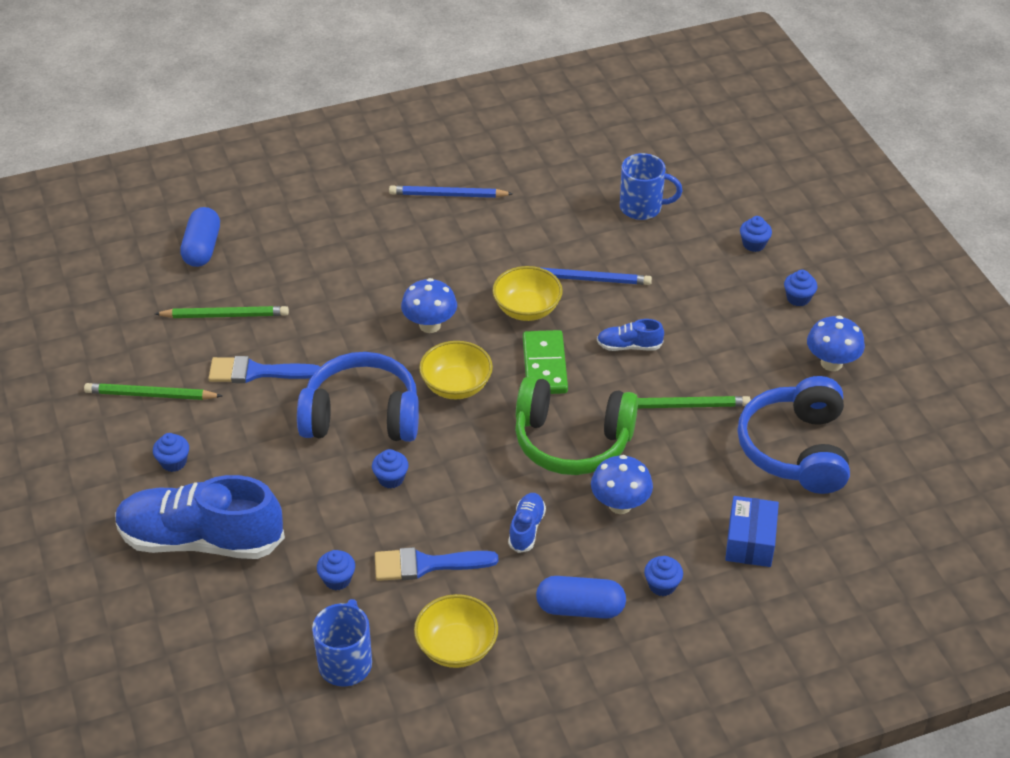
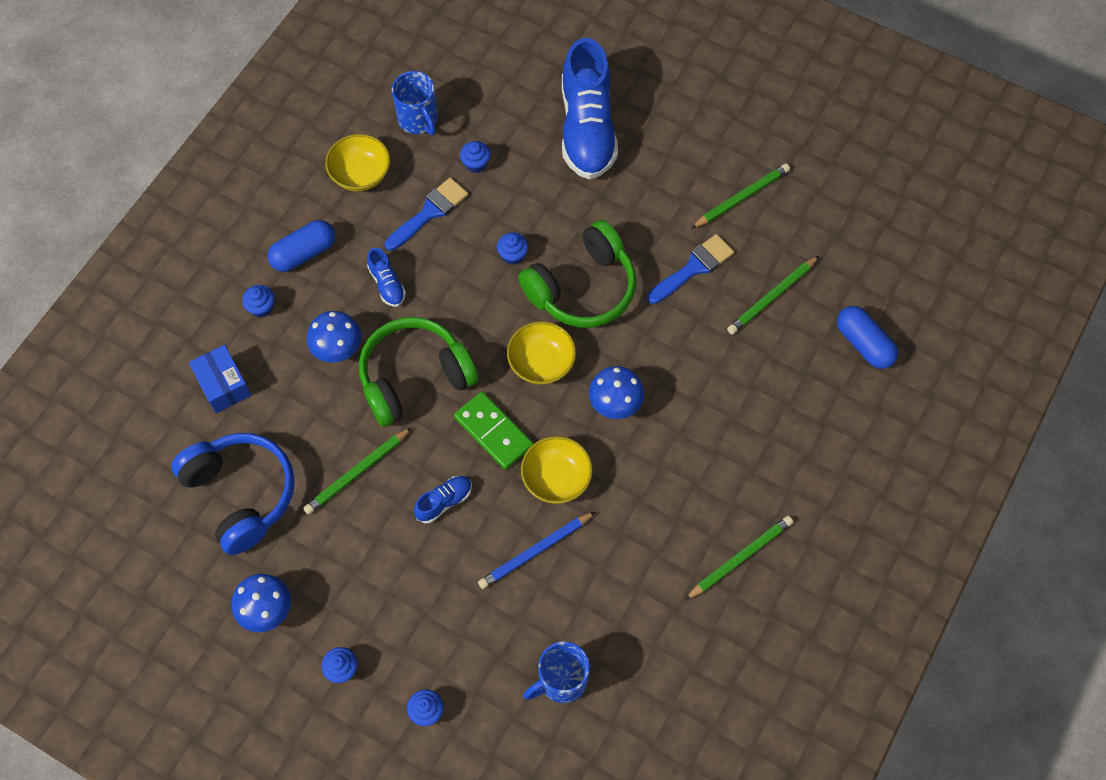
camera: 140 degrees right, 20 degrees up
blue shoe [115,475,285,559] -> blue shoe turned 120 degrees clockwise [562,38,618,180]
blue cupcake [153,433,189,472] -> none
blue headphones [297,352,419,442] -> green headphones [518,220,636,328]
blue pencil [389,185,513,198] -> green pencil [685,516,793,600]

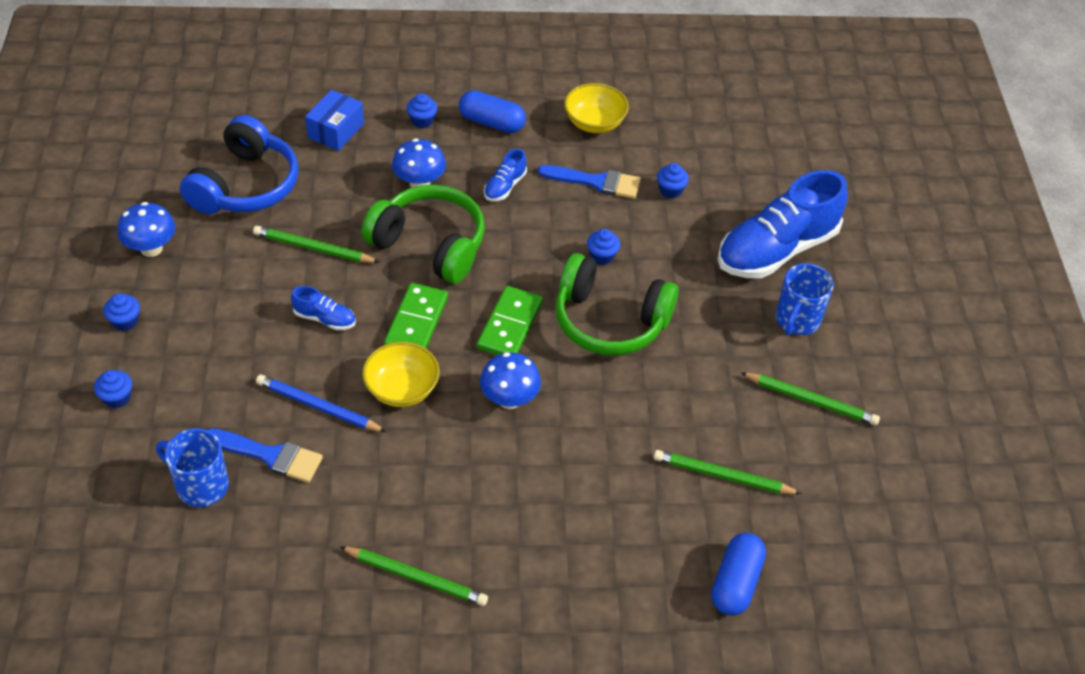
camera: 55 degrees right, 15 degrees down
blue mug [392,71,438,135] -> blue mug moved to [776,263,833,336]
yellow bowl [507,321,576,385] -> green domino [477,286,543,355]
blue brush [647,234,734,304] -> blue brush moved to [208,428,323,483]

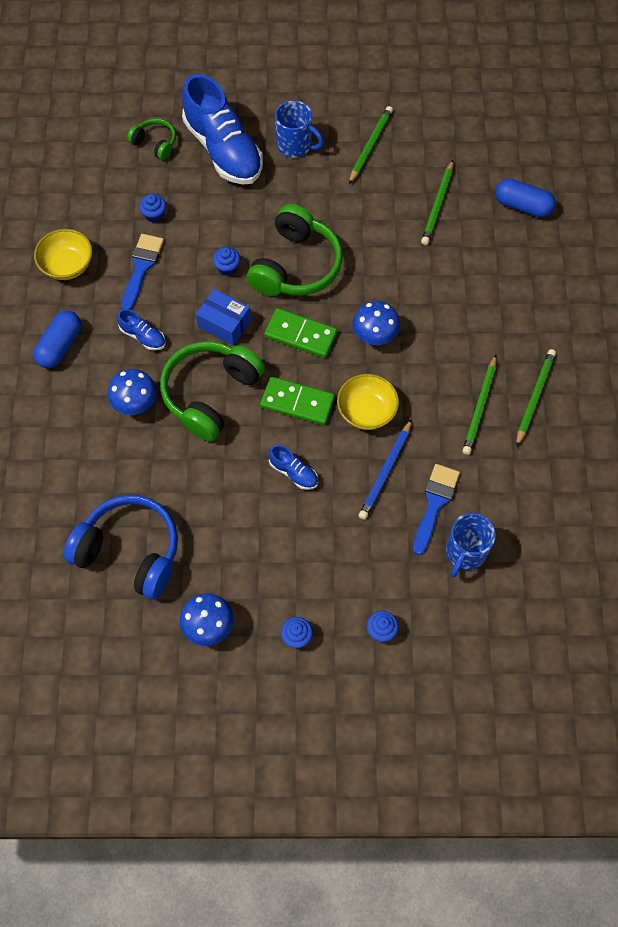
camera: 85 degrees left, 15 degrees up
green pencil [253,226,379,263] -> green pencil moved to [462,355,497,455]
blue shoe [291,286,356,330] -> blue shoe turned 105 degrees clockwise [269,445,318,490]
blue box [305,90,364,151] -> blue box moved to [196,289,251,345]
blue cupcake [407,93,438,128] -> none
none -> green headphones [127,118,176,160]

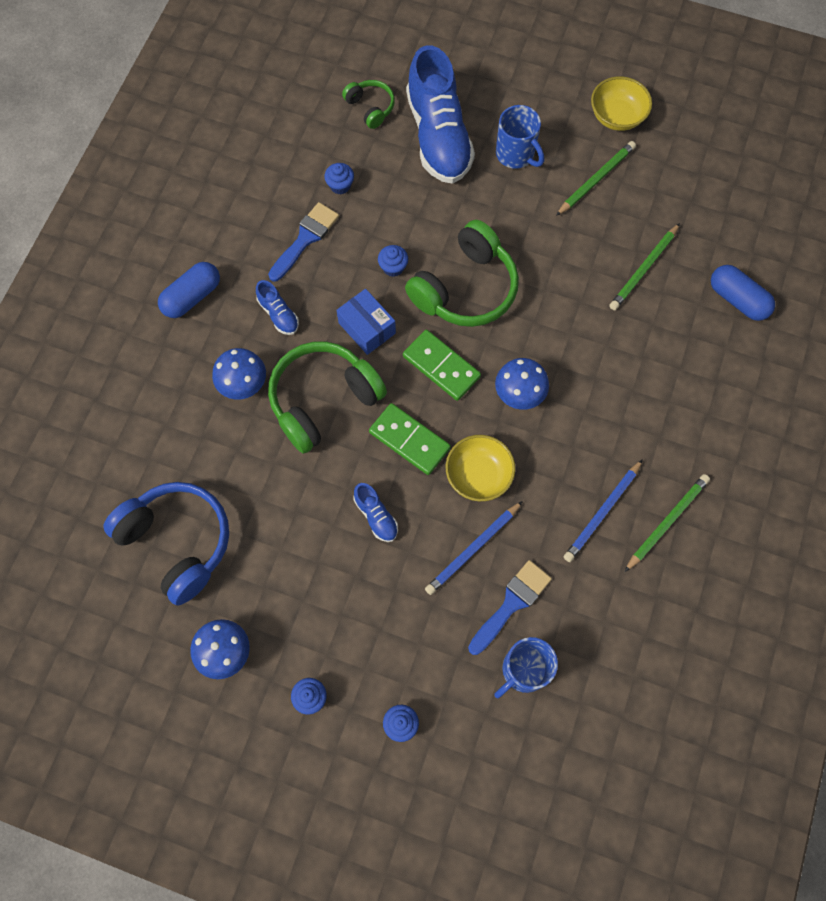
camera: 20 degrees right, 5 degrees up
yellow bowl [34,229,93,280] -> yellow bowl moved to [591,76,652,131]
green pencil [462,355,497,455] -> blue pencil [564,459,643,562]

